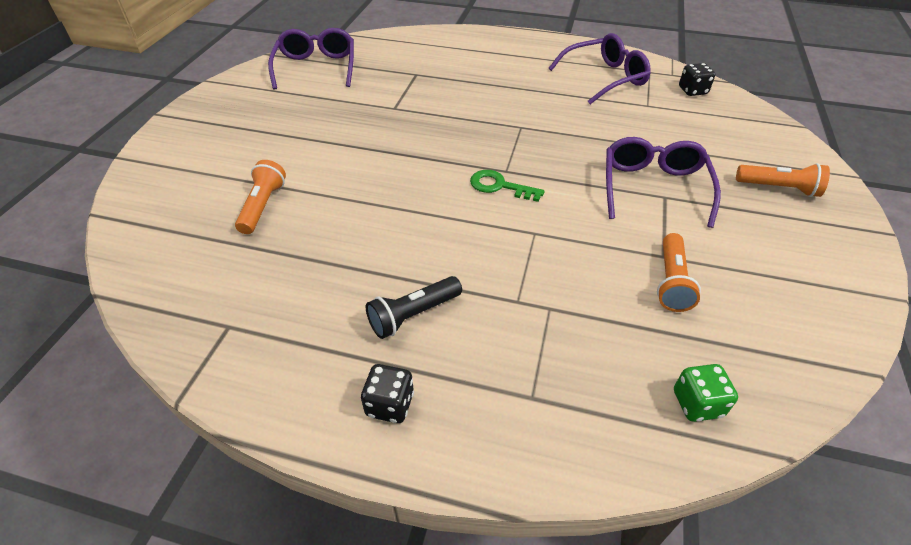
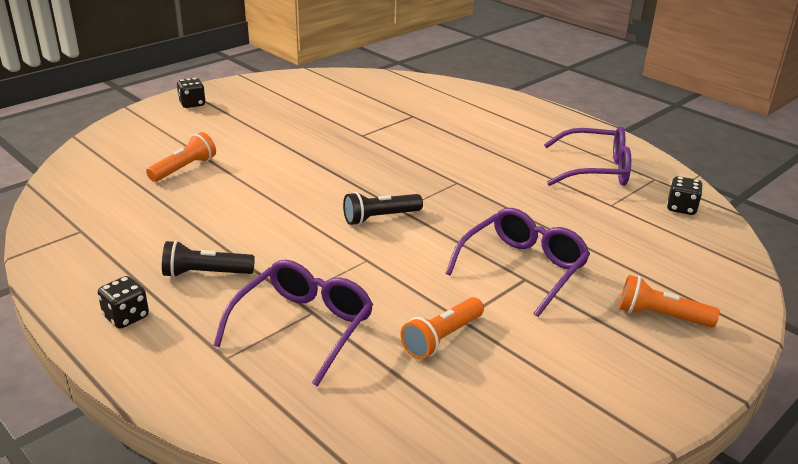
camera: 30 degrees right, 15 degrees down
purple glasses [268,28,354,90] -> purple glasses moved to [213,260,373,387]
green key [470,170,545,202] -> black flashlight [343,192,423,225]
green dice [674,364,738,422] -> none
orange flashlight [736,163,830,197] -> orange flashlight turned 150 degrees clockwise [619,275,720,328]
none -> black dice [177,78,206,108]

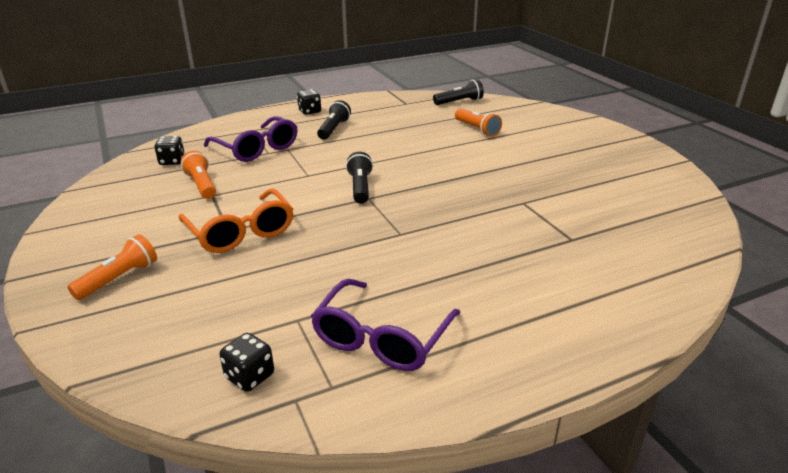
camera: 110 degrees right, 0 degrees up
black dice [177,78,206,108] -> black dice moved to [155,136,185,165]
purple glasses [445,208,590,317] -> orange glasses [179,189,293,253]
none -> black flashlight [433,79,484,105]

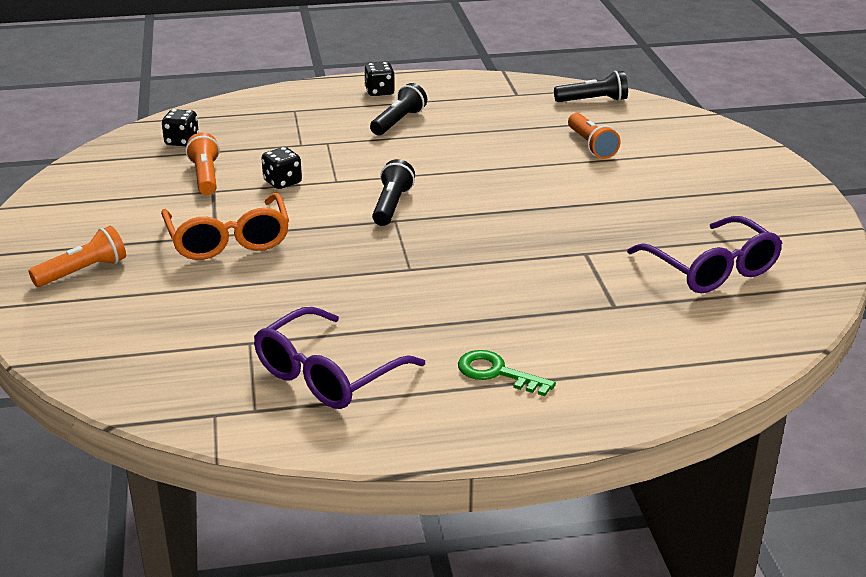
camera: 15 degrees right, 0 degrees up
purple glasses [204,116,297,162] -> purple glasses moved to [627,216,782,293]
black dice [219,333,274,392] -> black dice moved to [261,147,302,189]
none -> green key [458,350,556,396]

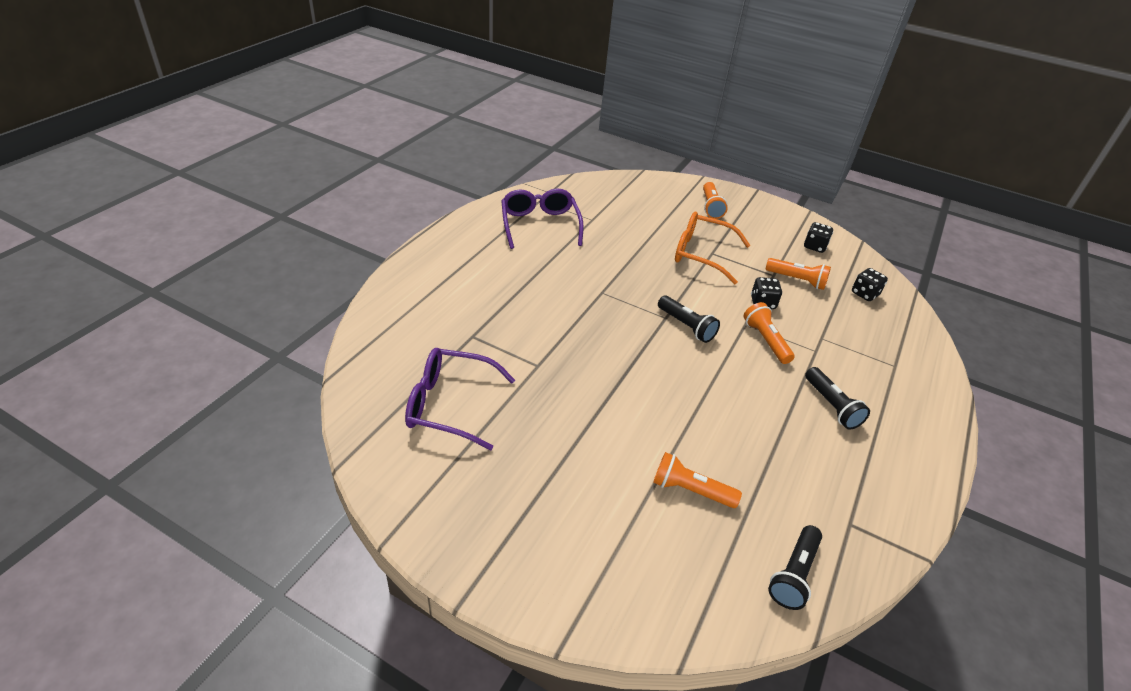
camera: 125 degrees right, 10 degrees up
black dice [364,62,395,96] -> black dice moved to [804,222,833,253]
green key [458,350,556,396] -> none
none -> orange flashlight [744,302,795,364]

